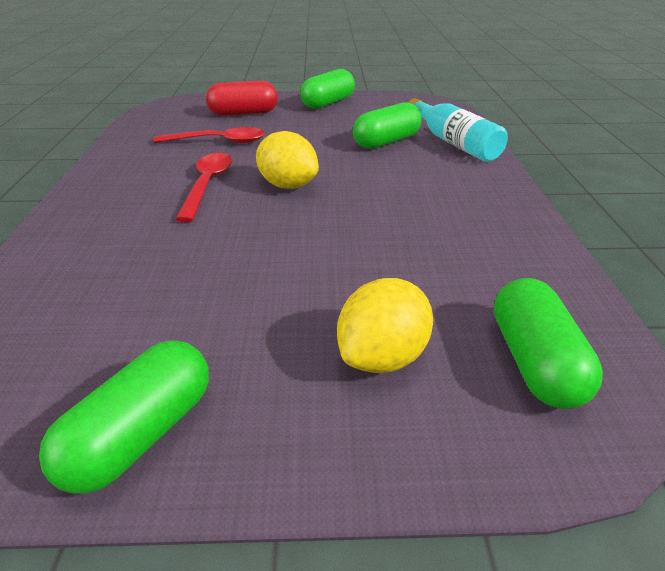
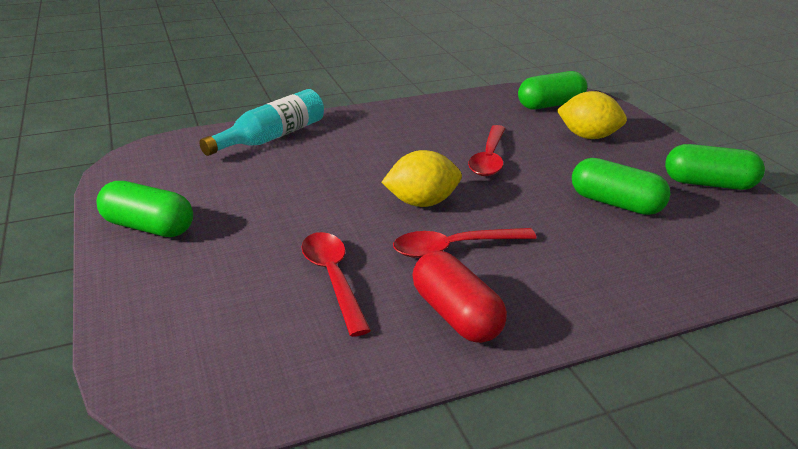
camera: 110 degrees left, 5 degrees down
red capsule [206,81,278,116] -> red capsule moved to [412,251,507,343]
yellow lemon [256,131,319,189] -> yellow lemon turned 60 degrees clockwise [381,150,462,207]
green capsule [353,102,421,149] -> green capsule moved to [572,158,671,215]
none -> red spoon [468,125,505,176]

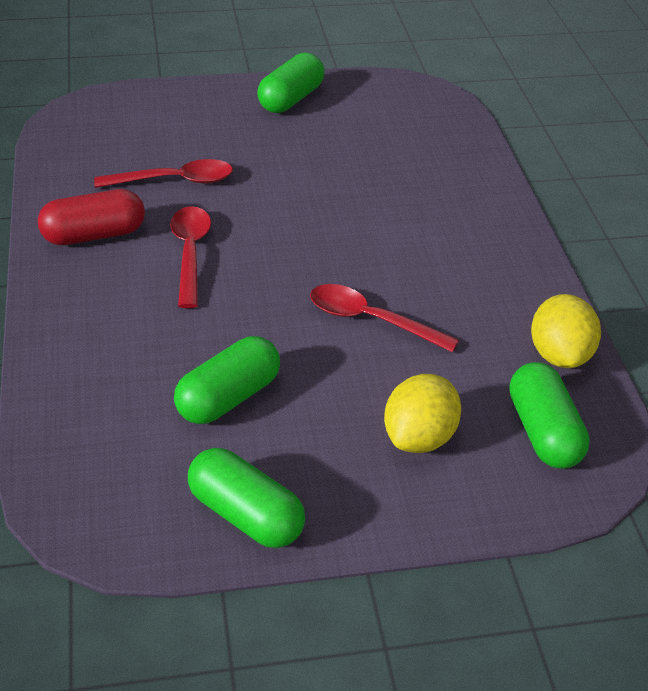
camera: 100 degrees right, 10 degrees up
turquoise bottle [199,89,324,156] -> none
yellow lemon [381,150,462,207] -> yellow lemon moved to [531,294,601,368]
green capsule [665,144,765,190] -> green capsule turned 75 degrees counterclockwise [188,448,305,548]

